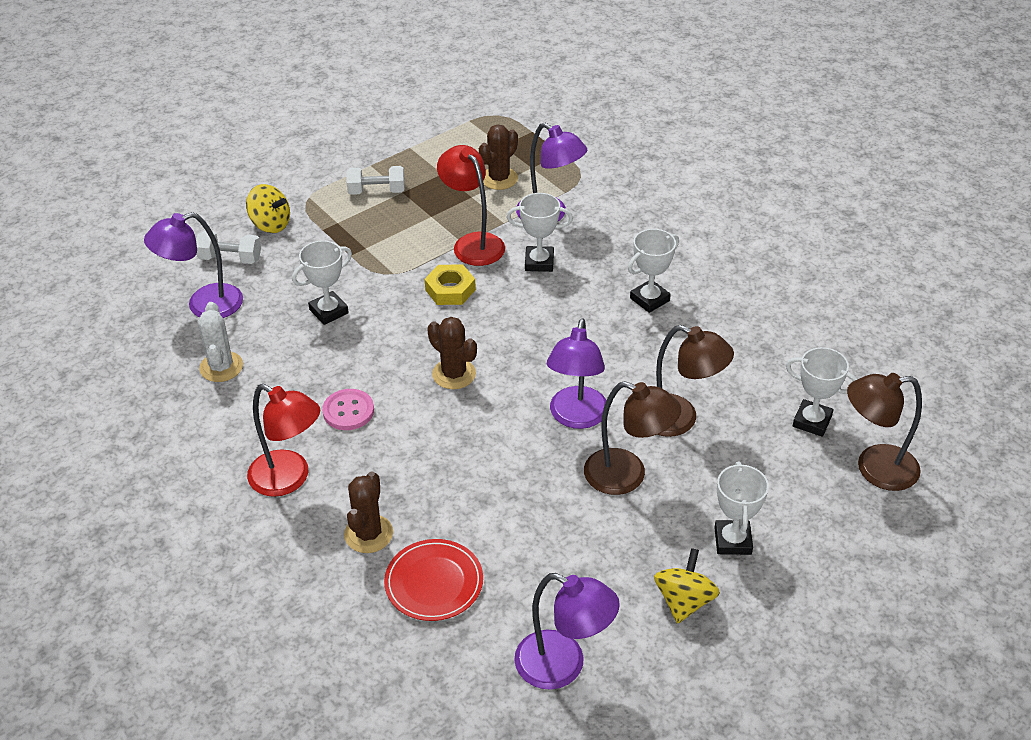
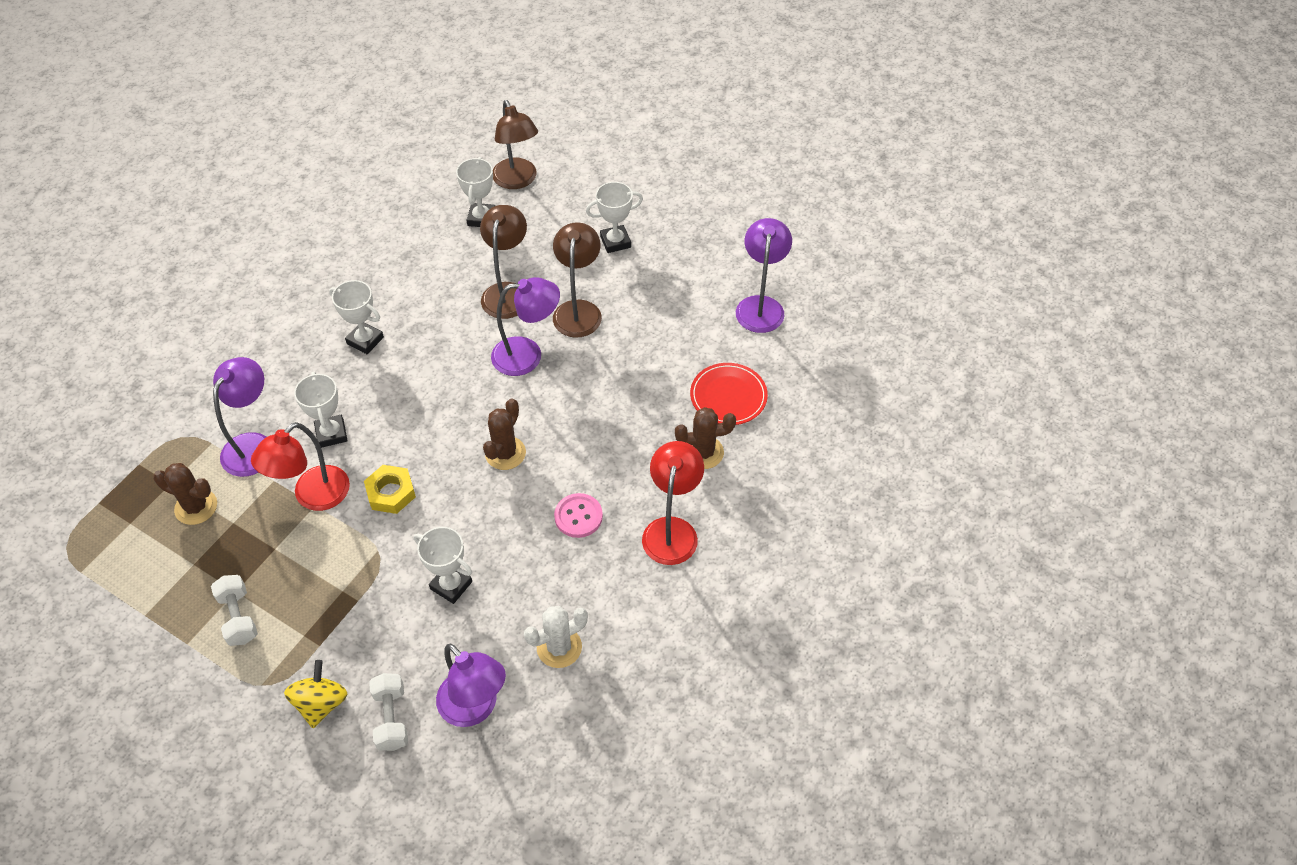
camera: 110 degrees left, 10 degrees up
yellow spinning top [654,548,720,624] -> none

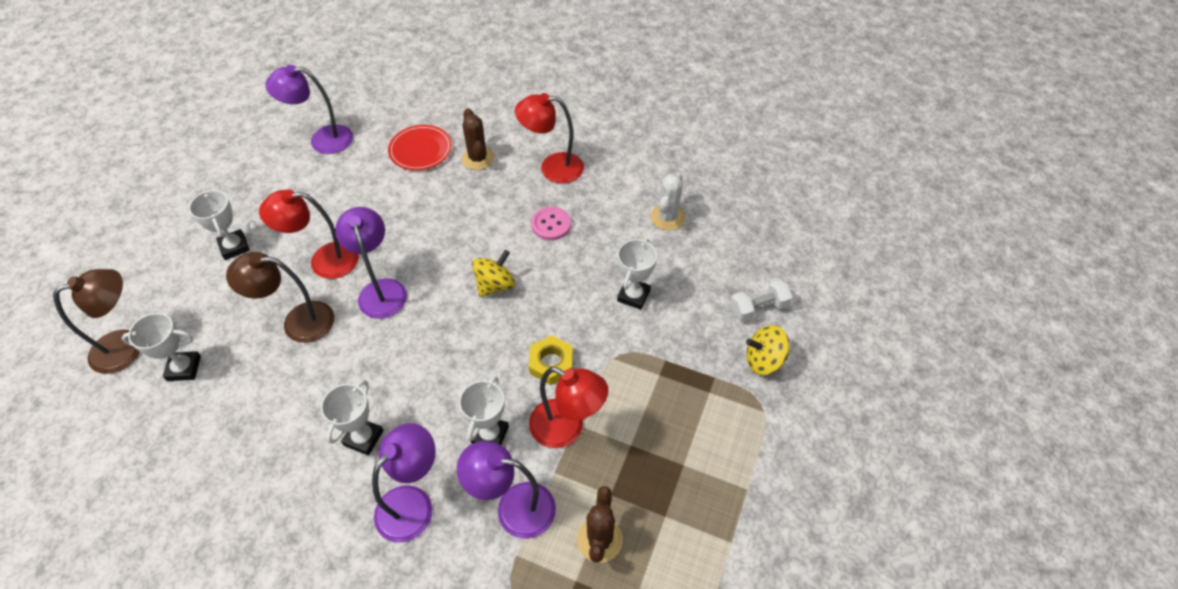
camera: 100 degrees left, 0 degrees up
white dumbbell [211,575,258,646] -> none
white trophy [294,372,348,448] -> white trophy turned 45 degrees counterclockwise [459,376,509,445]
purple lamp [436,643,506,727] -> purple lamp moved to [372,423,436,543]
brown cactus [483,399,526,470] -> yellow spinning top [472,250,515,297]
white cactus [524,606,588,668] -> white cactus turned 60 degrees clockwise [651,173,685,230]
brown lamp [553,222,602,338] -> red lamp [259,189,359,279]

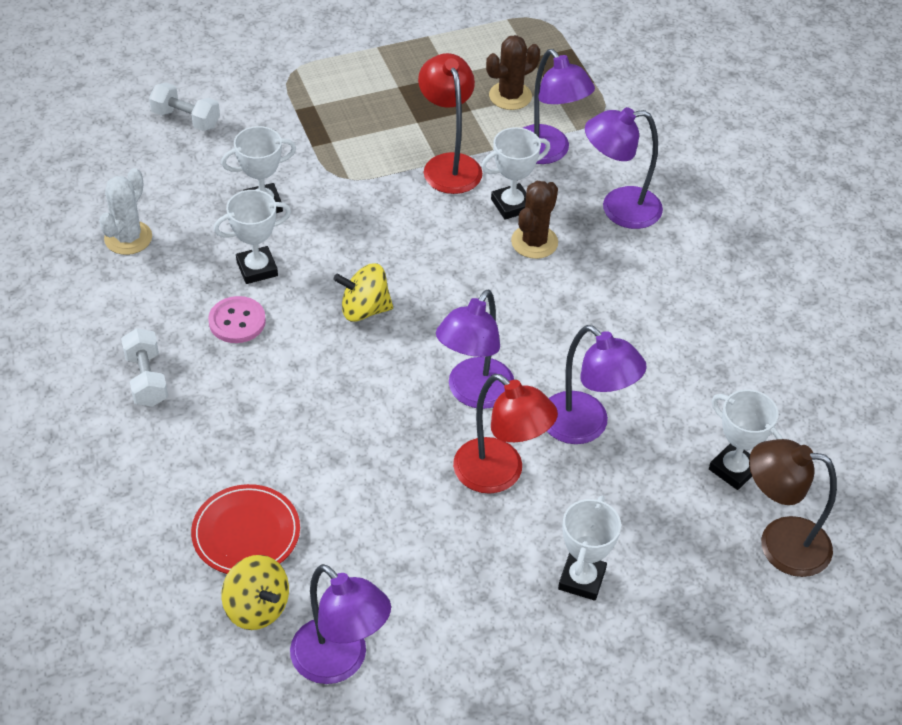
camera: 135 degrees left, 5 degrees down
brown lamp [226,252,334,343] -> purple lamp [547,325,647,444]
white trophy [321,380,384,455] -> white trophy moved to [214,190,291,284]
brown cactus [462,108,494,170] -> brown cactus moved to [511,181,558,259]
red lamp [515,93,584,184] -> white dumbbell [121,328,168,407]
yellow nut [529,335,573,385] -> none
white cactus [651,173,685,230] -> white cactus turned 45 degrees counterclockwise [99,168,152,255]
yellow spinning top [746,325,790,375] -> yellow spinning top moved to [221,555,289,630]

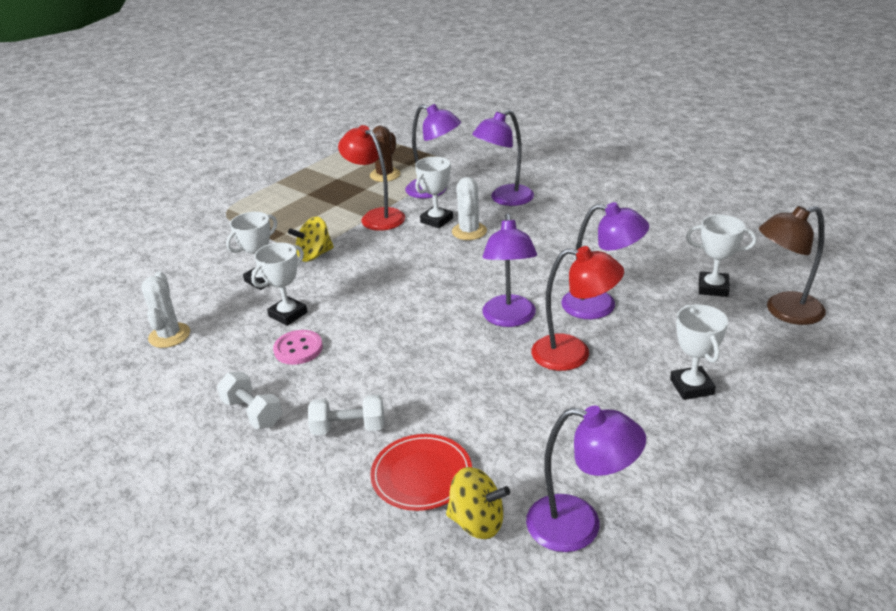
camera: 25 degrees left, 15 degrees down
white dumbbell [149,82,220,131] -> white dumbbell moved to [308,395,384,435]
yellow spinning top [333,263,393,322] -> yellow spinning top moved to [288,217,334,262]
brown cactus [511,181,558,259] -> white cactus [452,177,487,240]

